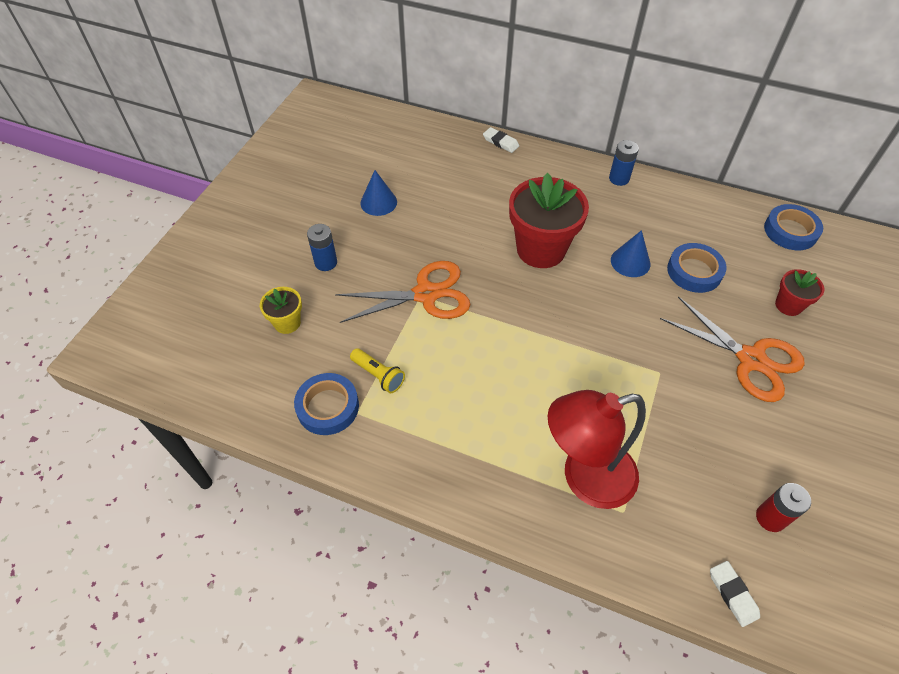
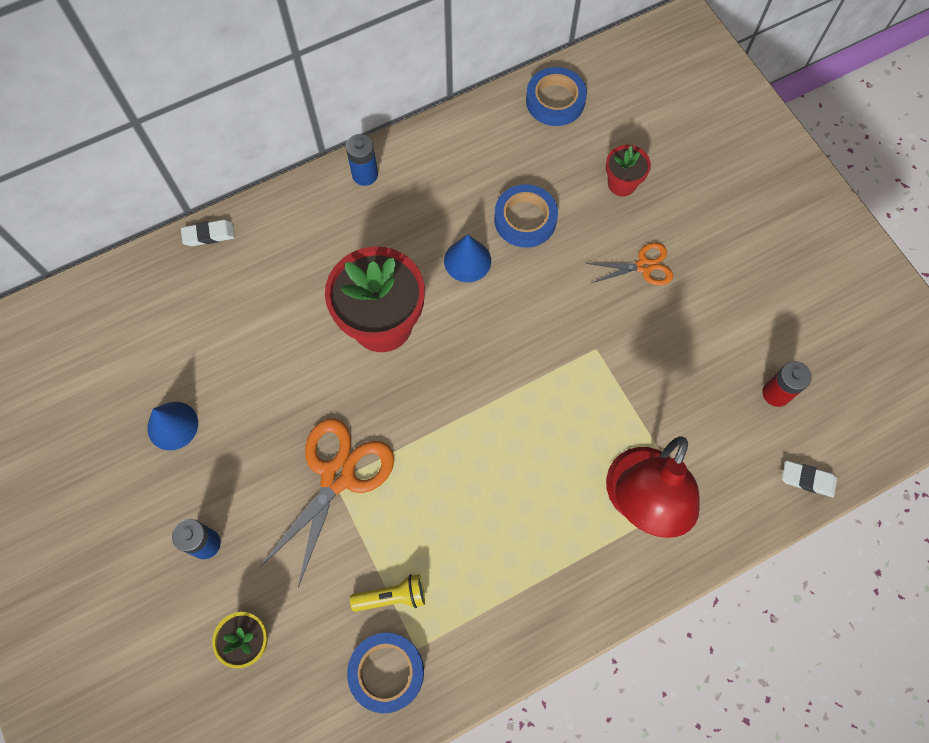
camera: 50 degrees left, 15 degrees up
orange scissors [660,296,805,402] -> orange scissors [586,243,673,286], size x0.56

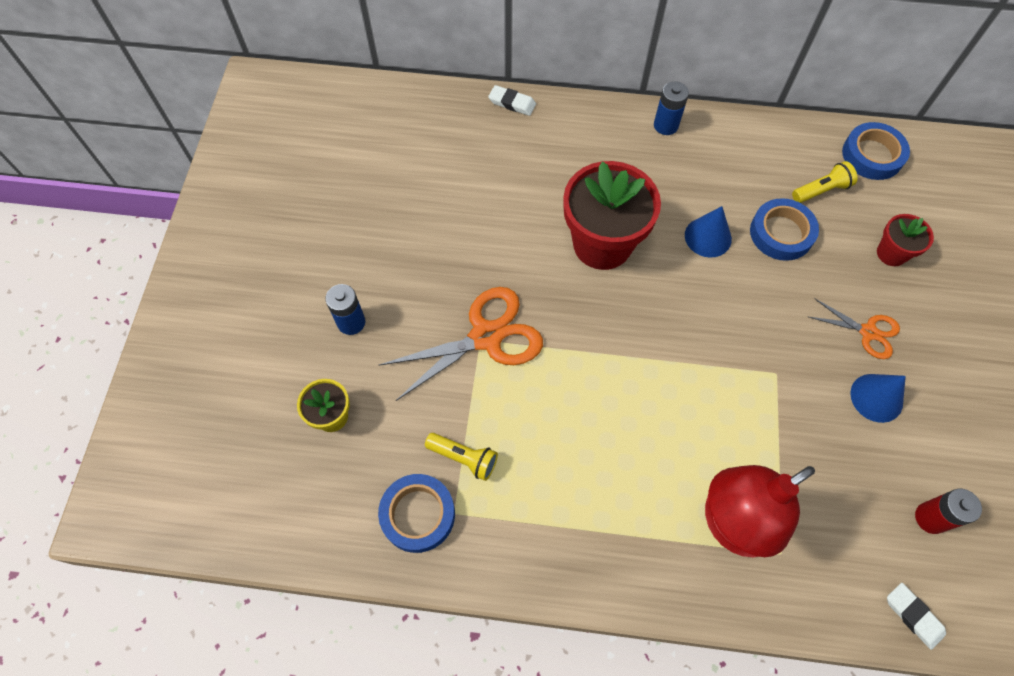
camera: 35 degrees right, 5 degrees down
blue cone [147,402,198,451] -> blue cone moved to [850,374,906,423]
none -> yellow flashlight [792,161,858,203]

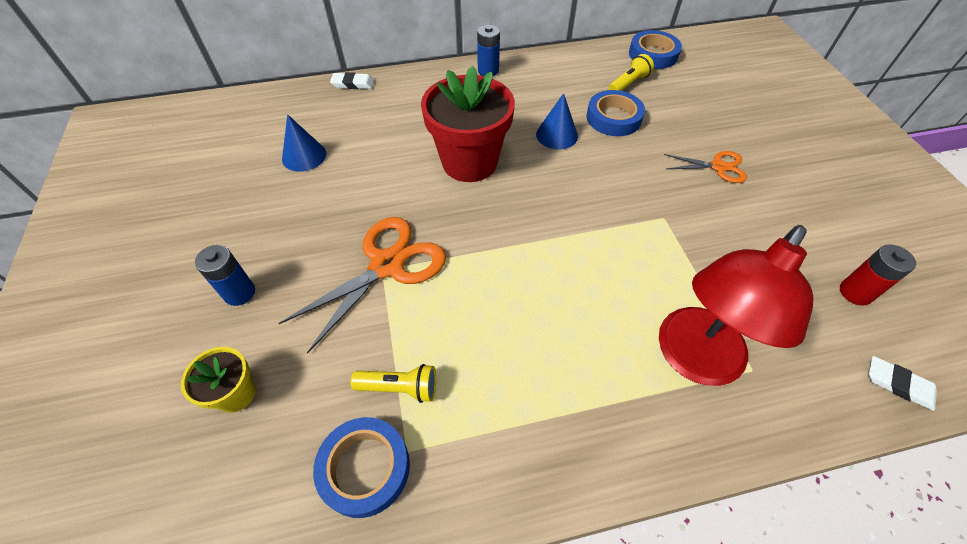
camera: 20 degrees left, 10 degrees down
blue cone [850,374,906,423] -> blue cone moved to [282,115,326,172]
red flower pot [877,214,934,266] -> none

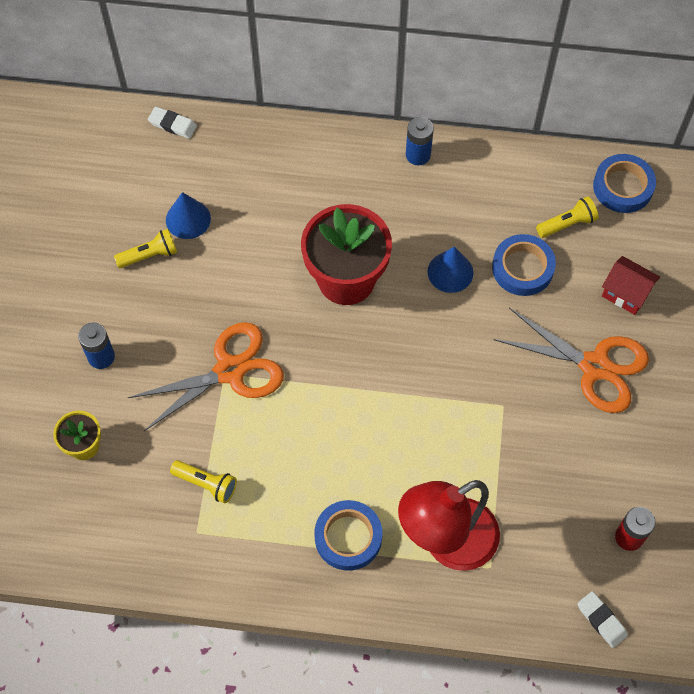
camera: 20 degrees right, 10 degrees up
blue tape [313,417,410,518] -> blue tape moved to [314,500,382,571]
white eraser [330,72,374,89] -> white eraser moved to [148,107,197,139]
orange scissors [664,151,747,183] -> orange scissors [493,308,649,413], size x1.79
none -> yellow flashlight [114,229,177,268]
none -> red house [602,256,660,315]

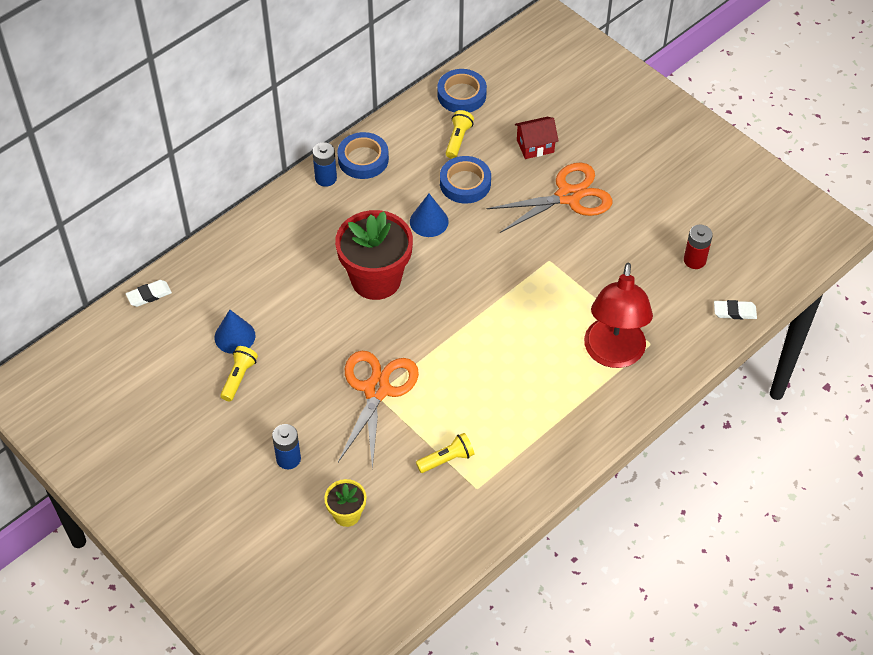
camera: 50 degrees left, 10 degrees down
blue tape [314,500,382,571] -> blue tape moved to [337,132,389,179]

